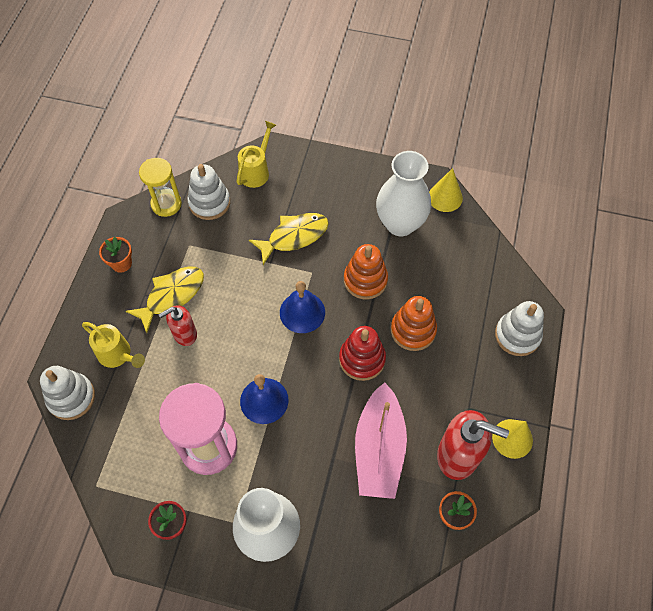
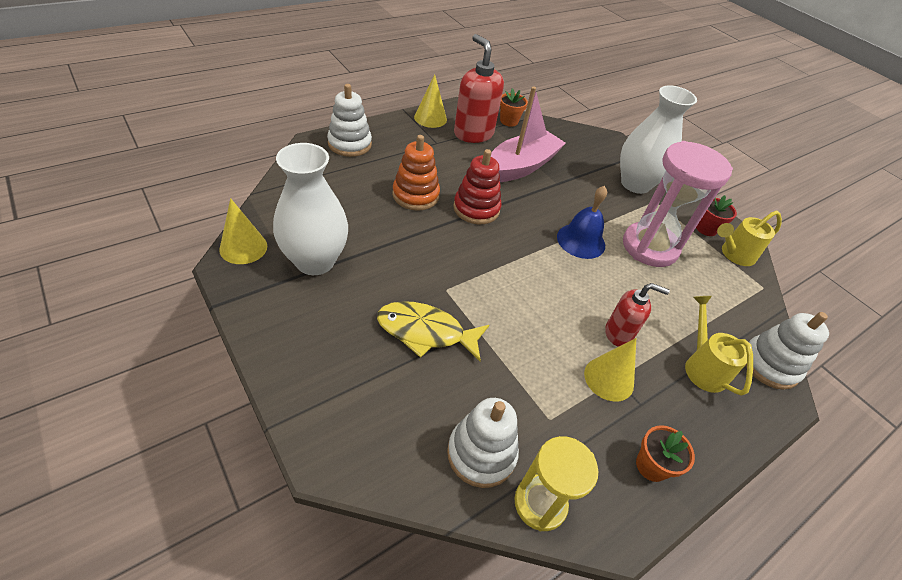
camera: 145 degrees left, 15 degrees down
yellow fish [126,266,204,333] -> yellow cone [584,338,636,402]
yellow watering can [236,121,276,188] -> yellow watering can moved to [717,211,782,266]
blue bell [280,281,325,333] -> none
orange stacking toy [344,244,388,299] -> none

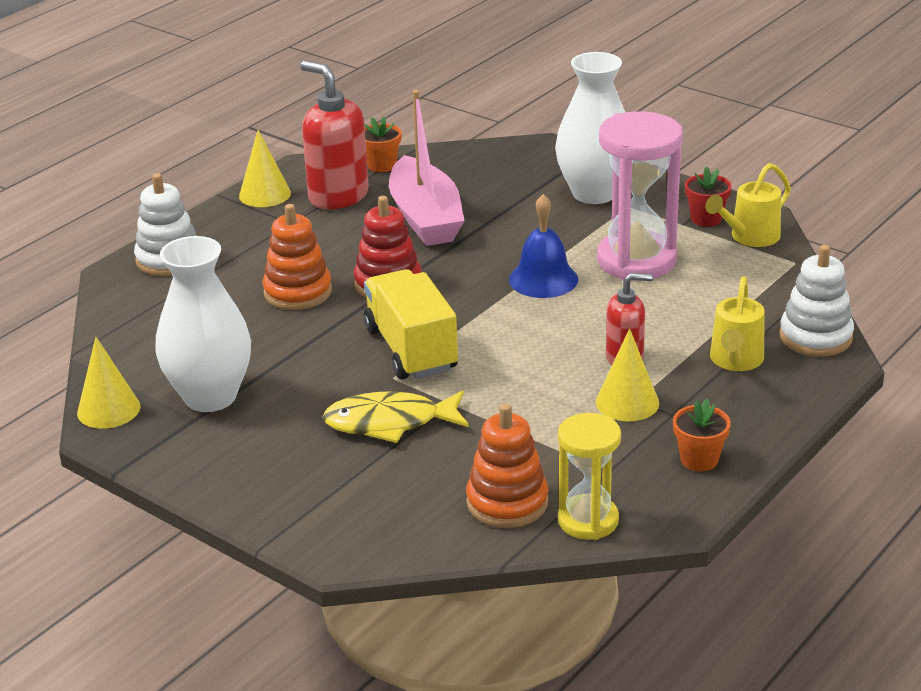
camera: 10 degrees left, 15 degrees down
white stacking toy [447,398,519,488] -> orange stacking toy [466,403,548,528]
pink boat [491,86,566,182] -> pink boat turned 135 degrees clockwise [389,90,465,246]
yellow watering can [685,296,753,396] -> yellow watering can turned 135 degrees counterclockwise [710,276,765,371]
none -> yellow truck [364,269,458,379]

